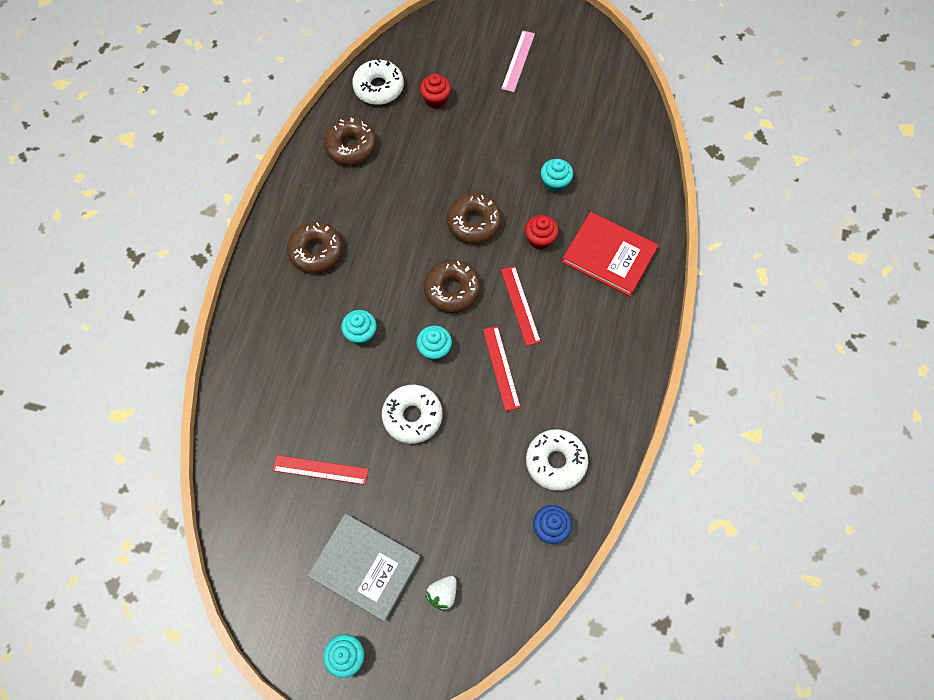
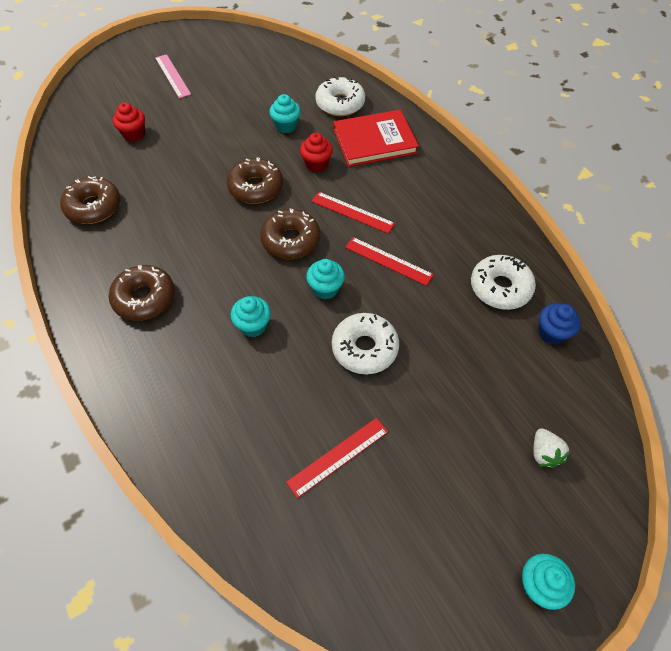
camera: 45 degrees left, 10 degrees down
grey book [308,514,421,622] -> none
white donut [352,59,404,105] -> white donut moved to [315,76,365,116]

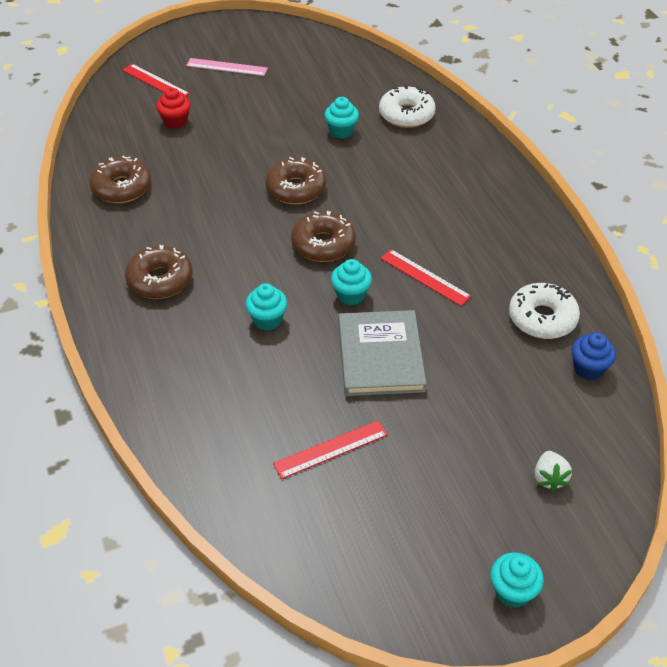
camera: 10 degrees right, 10 degrees down
pink ruler [155,54,191,98] -> pink ruler turned 60 degrees counterclockwise [186,58,268,76]
red cupcake [300,133,333,172] -> none
red ruler [312,192,395,234] -> red ruler moved to [122,64,190,97]
white donut [332,313,399,374] -> grey book [339,310,426,396]
red book [333,110,419,167] -> none

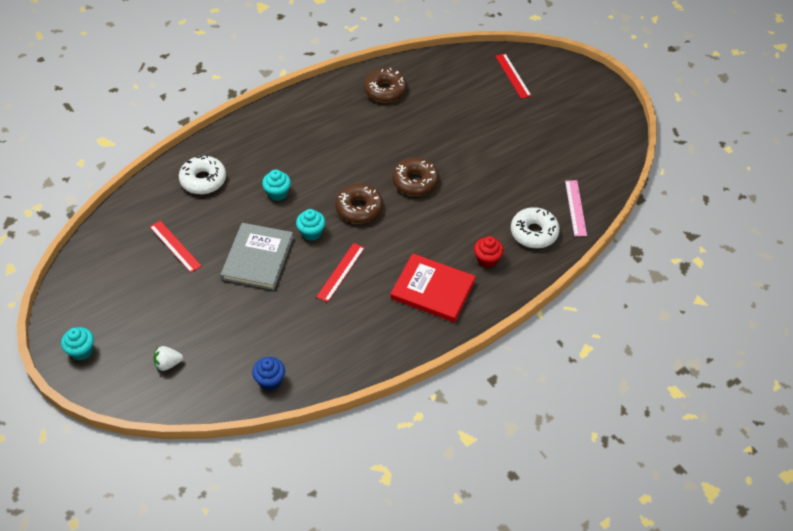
camera: 75 degrees right, 5 degrees up
red ruler [122,64,190,97] -> red ruler turned 45 degrees counterclockwise [495,53,532,99]
brown donut [125,245,193,299] -> none
red cupcake [156,87,191,129] -> red cupcake moved to [474,236,504,268]
pink ruler [186,58,268,76] -> pink ruler moved to [565,180,587,236]
turquoise cupcake [324,97,359,139] -> none
grey book [339,310,426,396] -> grey book turned 60 degrees counterclockwise [221,223,293,290]
white donut [509,283,580,339] -> white donut moved to [179,155,226,194]
none -> red book [391,253,476,322]

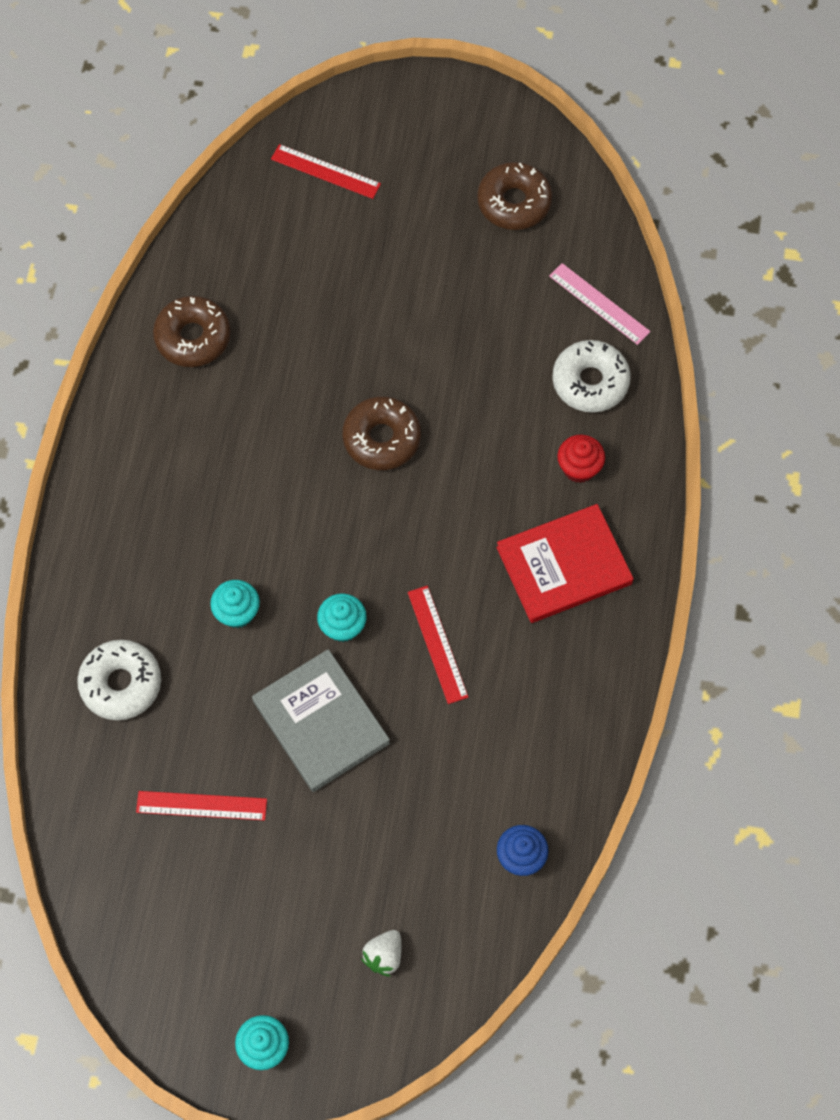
camera: 45 degrees left, 15 degrees up
brown donut [335,184,383,224] -> brown donut moved to [477,162,552,230]

